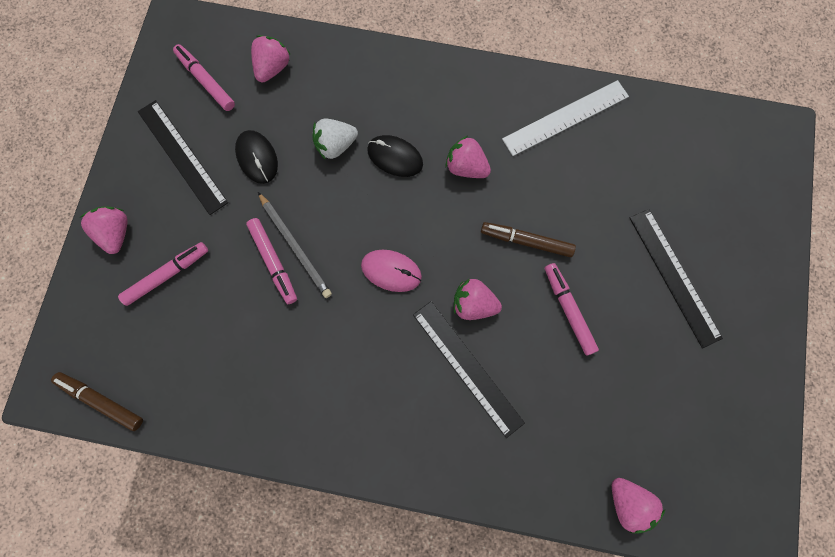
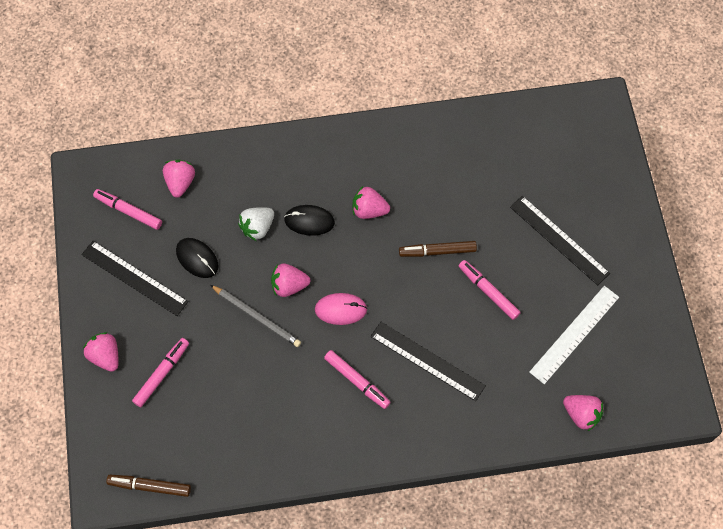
camera: 20 degrees left, 10 degrees down
pink marker [246,218,297,304] -> pink marker moved to [324,350,391,409]
pink strawberry [454,279,502,320] -> pink strawberry moved to [271,263,310,297]
white ruler [502,80,629,156] -> white ruler moved to [529,286,619,384]

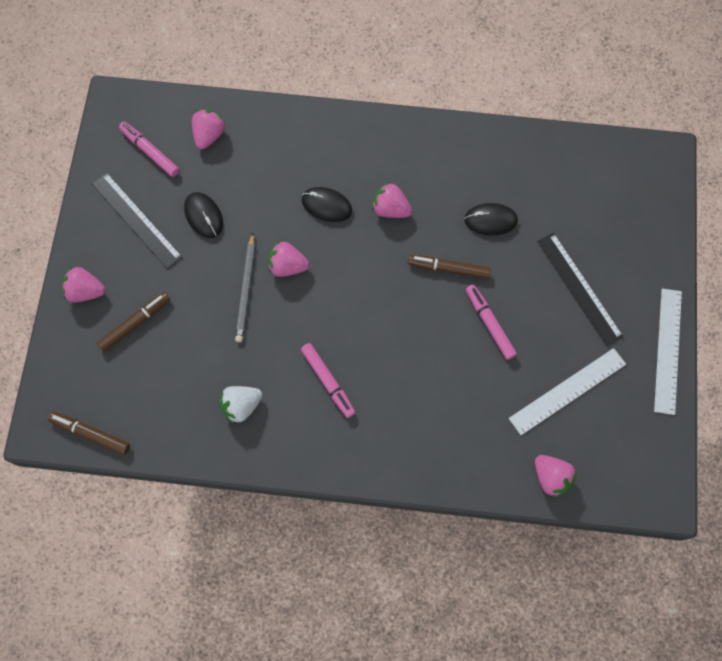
camera: 15 degrees right, 5 degrees up
pink strawberry [83,332,119,372] -> pink strawberry turned 60 degrees counterclockwise [62,267,105,302]
pink marker [132,338,189,407] -> brown marker [97,292,170,352]
grey pencil [210,285,301,347] -> grey pencil turned 45 degrees clockwise [235,233,255,342]
white strawberry [238,207,274,241] -> white strawberry moved to [220,386,263,424]
pink mouse [315,293,367,325] -> none
black ruler [371,322,486,401] -> none
none -> black mouse [464,203,518,236]
none -> white ruler [654,288,682,415]

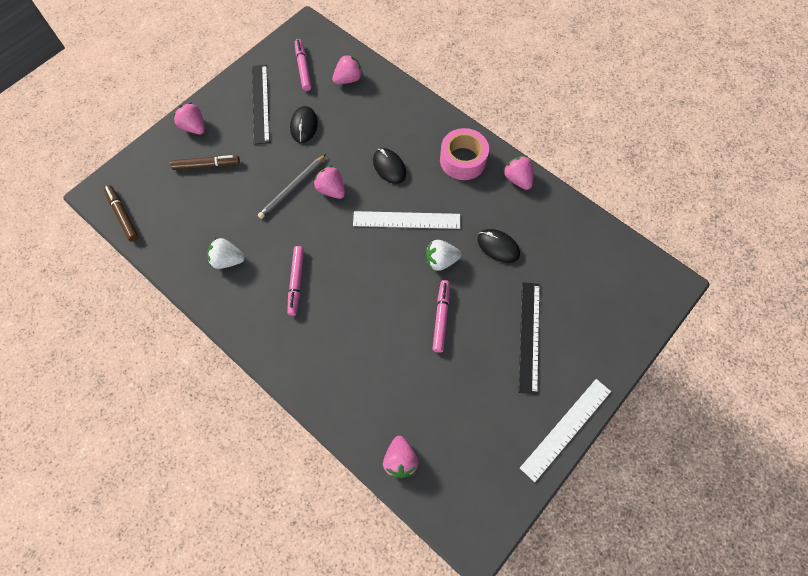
camera: 35 degrees right, 5 degrees down
pink strawberry [372,182,412,218] -> pink strawberry moved to [503,156,533,190]
brown marker [408,255,491,279] -> white strawberry [426,240,462,271]
white ruler [509,348,626,435] -> white ruler moved to [353,211,460,229]
none -> pink tape [440,128,489,180]

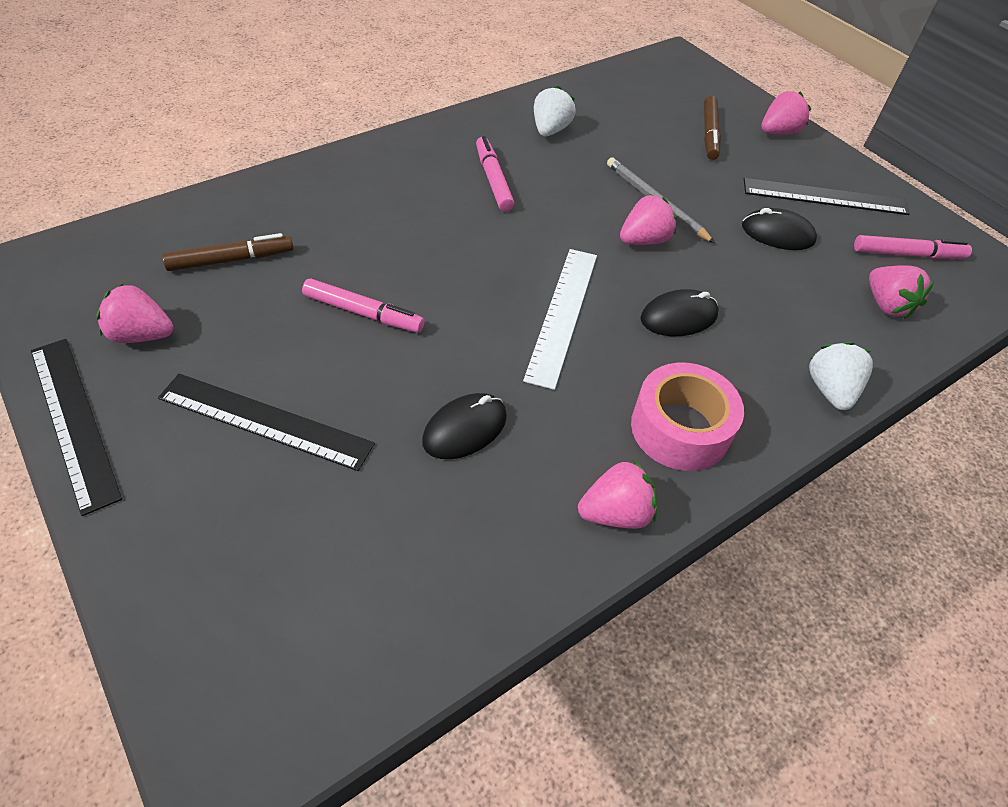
camera: 100 degrees right, 15 degrees down
brown marker [104,185,139,242] -> brown marker moved to [162,233,294,271]
pink marker [287,246,304,316] -> pink marker turned 60 degrees clockwise [476,136,514,211]
pink strawberry [383,436,419,478] -> pink strawberry moved to [96,283,173,343]
white strawberry [426,240,462,271] -> white strawberry moved to [809,342,873,410]
white ruler [520,379,611,482] -> black ruler [31,339,122,516]

